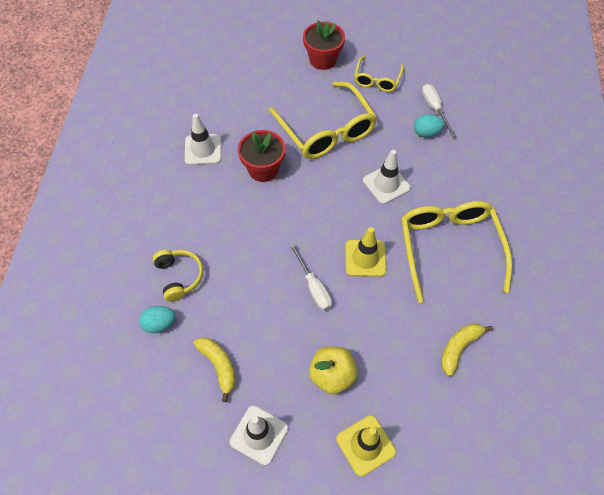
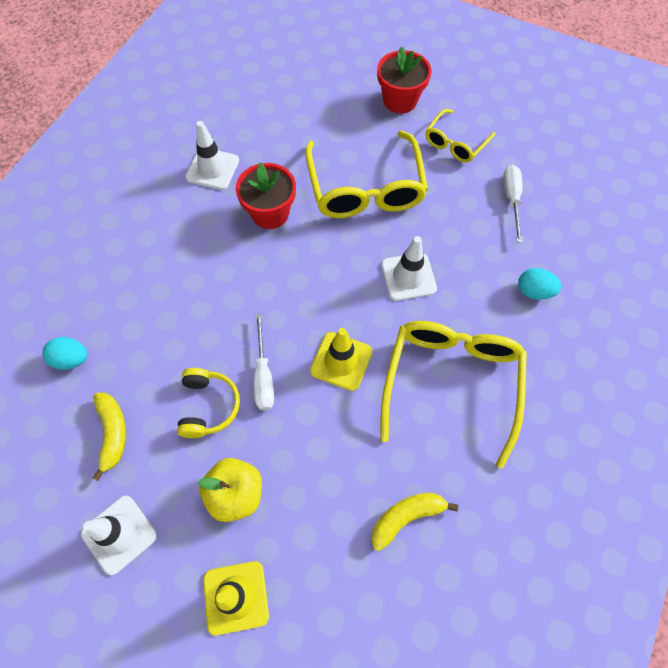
camera: 20 degrees right, 5 degrees up
yellow headphones [153,250,203,302] -> yellow headphones moved to [177,368,240,438]
turquoise egg [414,114,444,137] -> turquoise egg moved to [518,268,562,300]

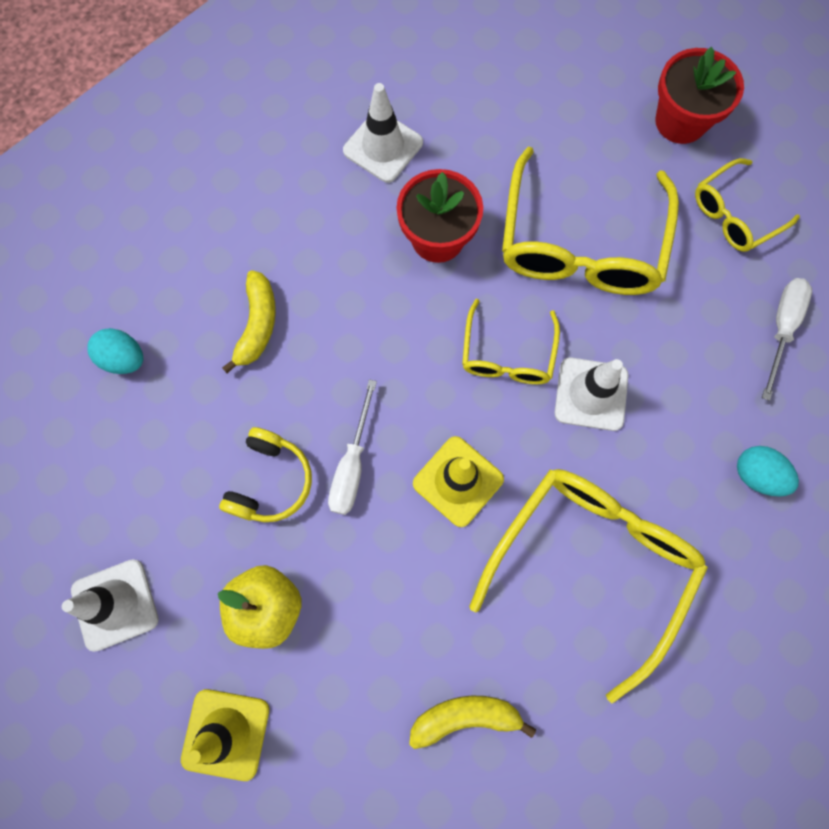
camera: 20 degrees right, 10 degrees up
yellow banana [93,393,126,481] -> yellow banana moved to [222,270,276,373]
none -> yellow glasses [462,299,560,384]

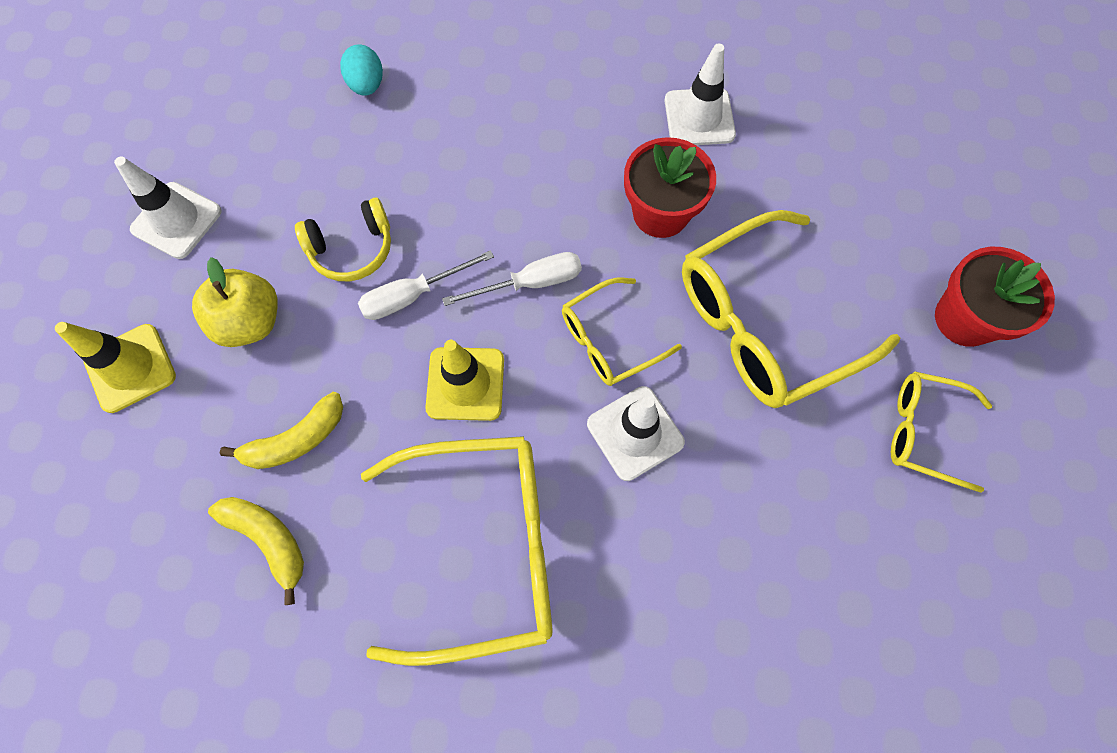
camera: 50 degrees right, 5 degrees down
yellow banana [222,270,276,373] -> yellow banana moved to [220,392,343,469]
turquoise egg [737,446,799,497] -> none
white screwdriver [762,278,812,401] -> white screwdriver moved to [442,252,582,306]

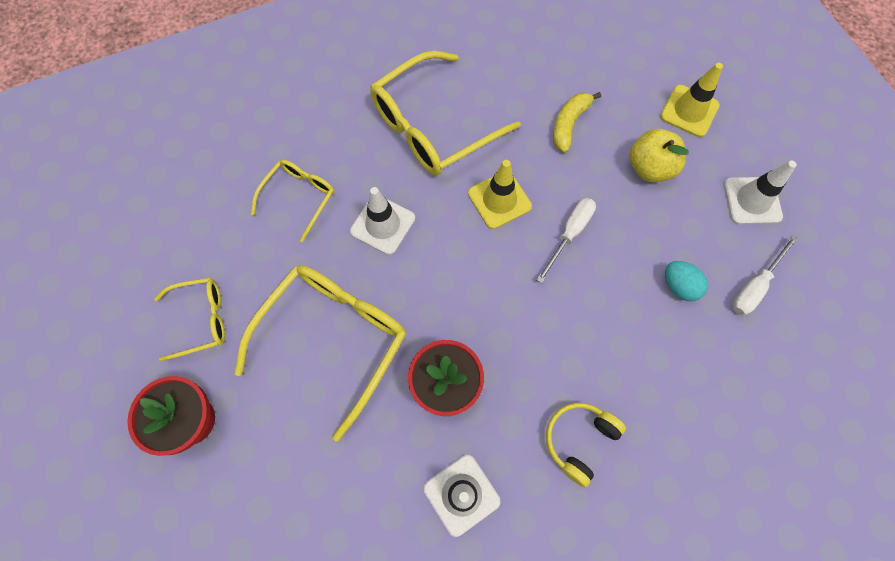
camera: 150 degrees right, 0 degrees up
yellow banana [208,497,304,605] -> none
yellow headphones [295,198,391,281] -> yellow headphones moved to [546,403,626,487]
turquoise egg [340,44,383,96] -> turquoise egg moved to [665,261,708,301]
white screwdriver [442,252,582,306] -> white screwdriver moved to [732,235,798,315]
yellow glasses [562,278,682,386] -> yellow glasses moved to [251,160,334,242]

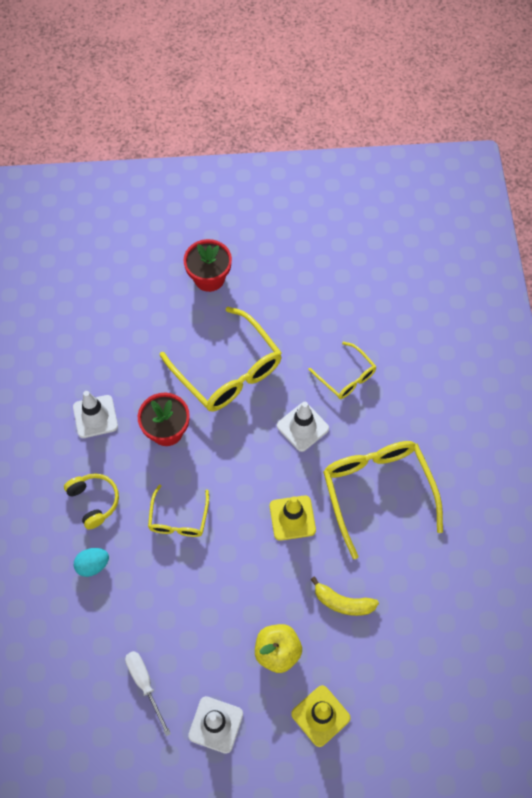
camera: 110 degrees right, 5 degrees down
yellow glasses [154,277,225,361] -> yellow glasses moved to [148,485,209,537]
white screwdriver [536,198,596,283] -> none
yellow banana [553,92,601,153] -> yellow banana turned 150 degrees clockwise [311,577,379,616]
turquoise egg [665,261,708,301] -> turquoise egg moved to [74,548,109,577]

